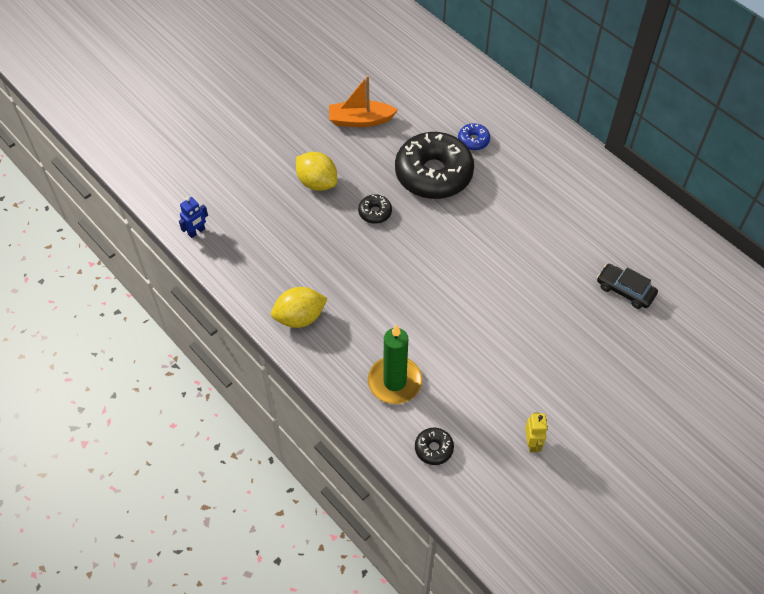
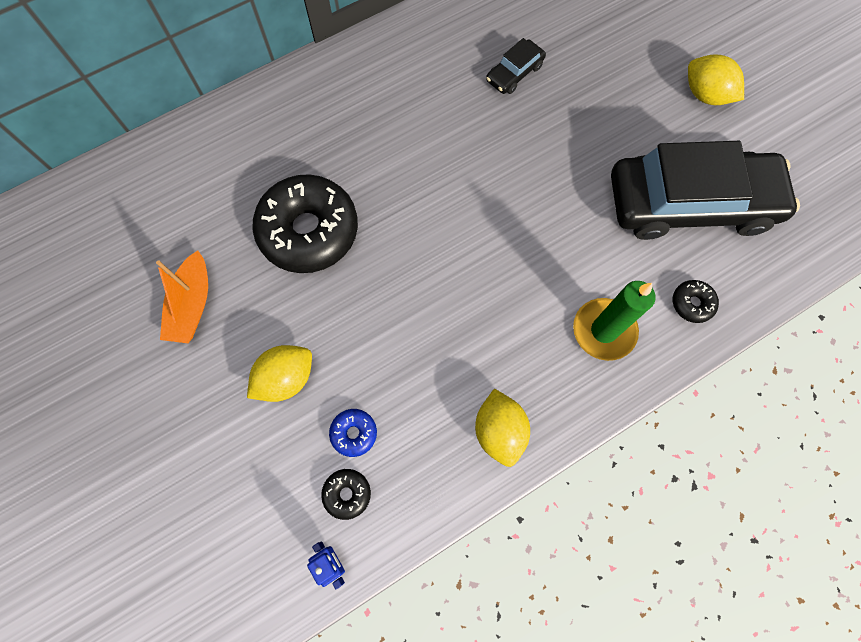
camera: 80 degrees left, 15 degrees up
black donut [358,194,392,224] -> black donut moved to [321,469,371,520]
blue donut [458,123,490,150] -> blue donut moved to [329,409,377,457]
yellow robot [525,412,548,452] -> black car [611,141,800,240]
none -> yellow lemon [688,54,744,105]

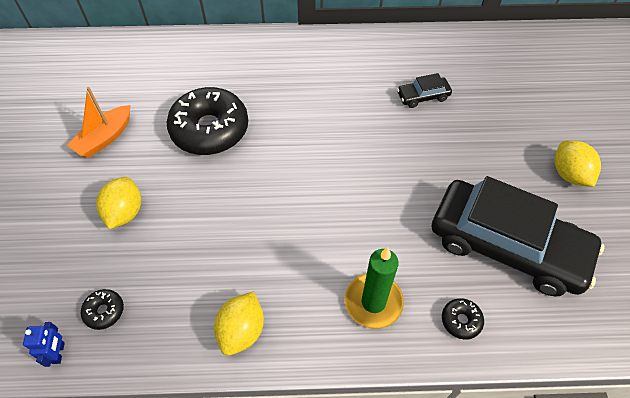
camera: 30 degrees right, 15 degrees down
yellow lemon [247,345,312,402] -> yellow lemon turned 75 degrees counterclockwise [96,177,141,229]
blue donut [329,409,377,457] -> none

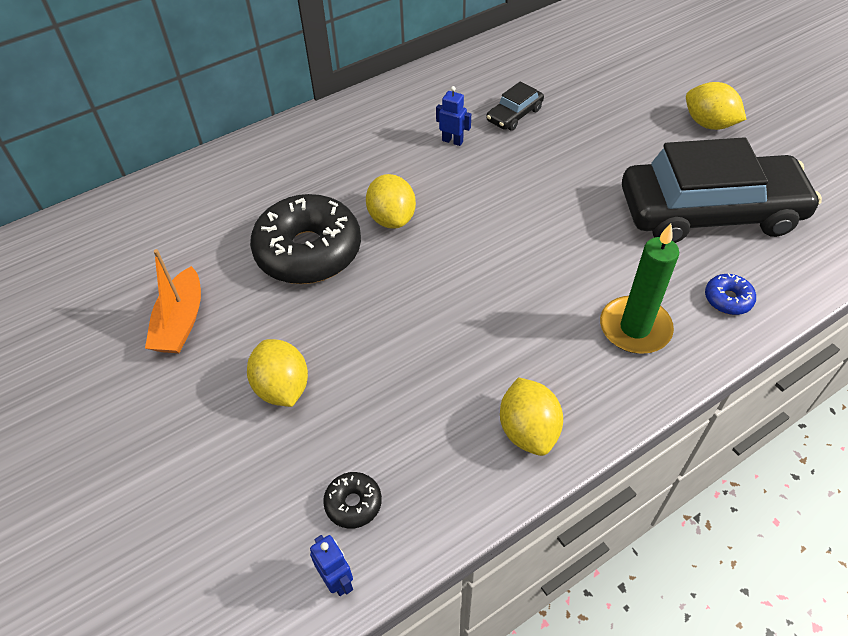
camera: 30 degrees left, 5 degrees down
black donut [442,298,484,340] -> blue donut [705,274,756,315]
none -> yellow lemon [366,174,416,229]
none -> blue robot [436,86,471,146]

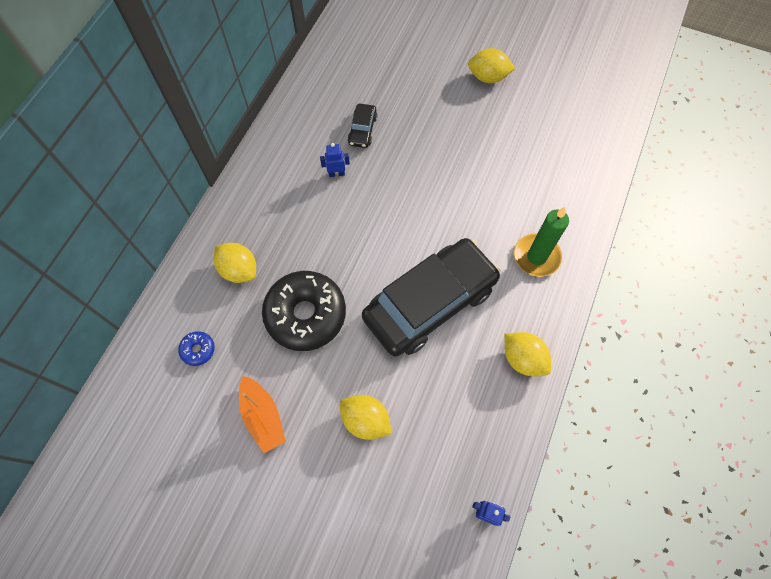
camera: 35 degrees left, 15 degrees up
black donut [323,472,382,529] -> none
yellow lemon [366,174,416,229] -> yellow lemon moved to [214,243,256,283]
black car [622,137,822,243] -> black car moved to [362,238,501,357]
blue donut [705,274,756,315] -> blue donut moved to [178,331,215,366]

